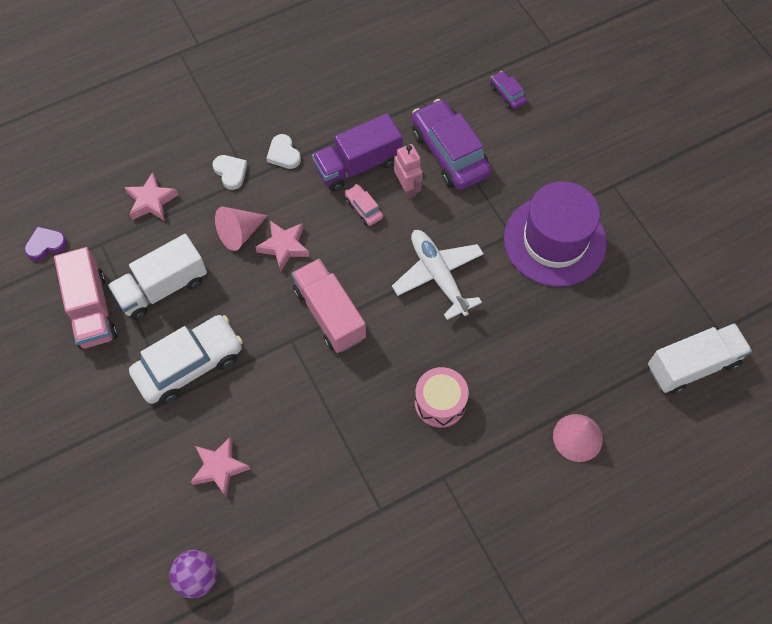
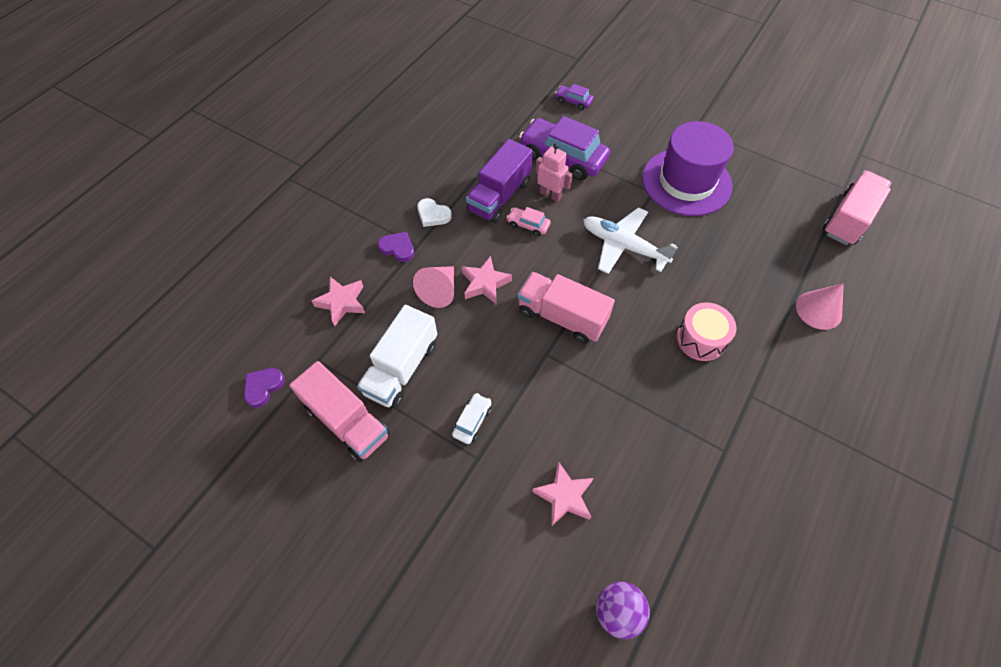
camera: 30 degrees left, 5 degrees down
white car [129,315,243,404] -> white car [452,393,491,444], size x0.45
white heart [213,155,247,190] -> purple heart [378,232,414,262]
white truck [648,323,752,394] -> pink truck [823,170,891,245]

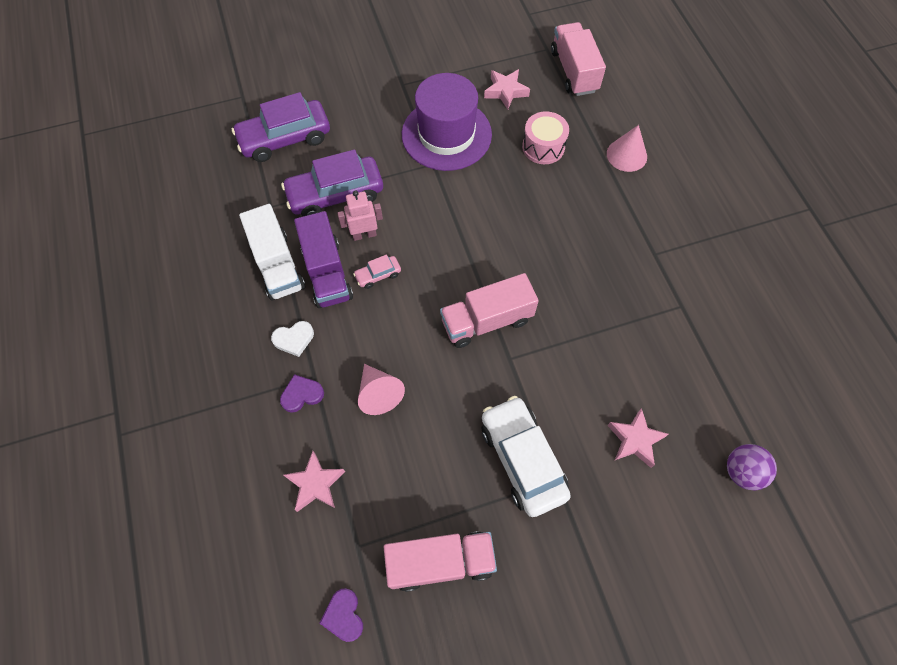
camera: 50 degrees left, 5 degrees up
white truck [357,305,437,409] -> white truck moved to [239,204,305,301]
white car [452,393,491,444] -> white car [482,396,571,517], size x2.21
pink star [462,256,512,304] -> pink star moved to [484,69,530,109]
purple car [555,84,593,110] -> purple car [232,92,330,162], size x2.21
white plane [583,207,678,274] -> none
pink drum [676,302,736,361] -> pink drum moved to [522,111,569,164]

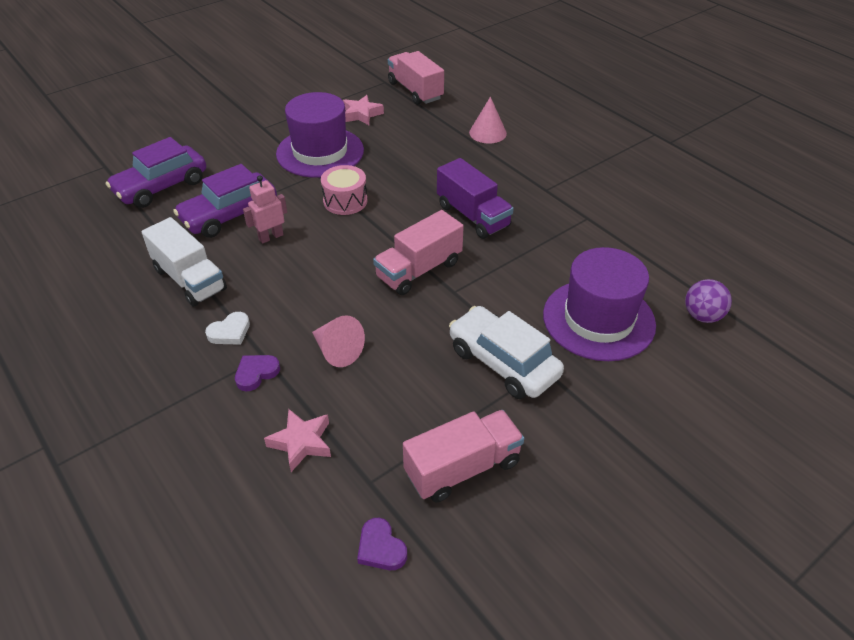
camera: 20 degrees left, 20 degrees down
purple truck [294,211,353,308] -> purple truck moved to [437,158,514,239]
pink car [353,254,401,289] -> none
pink drum [522,111,569,164] -> pink drum moved to [321,165,367,215]
pink star [607,408,668,468] -> purple hat [543,247,656,361]

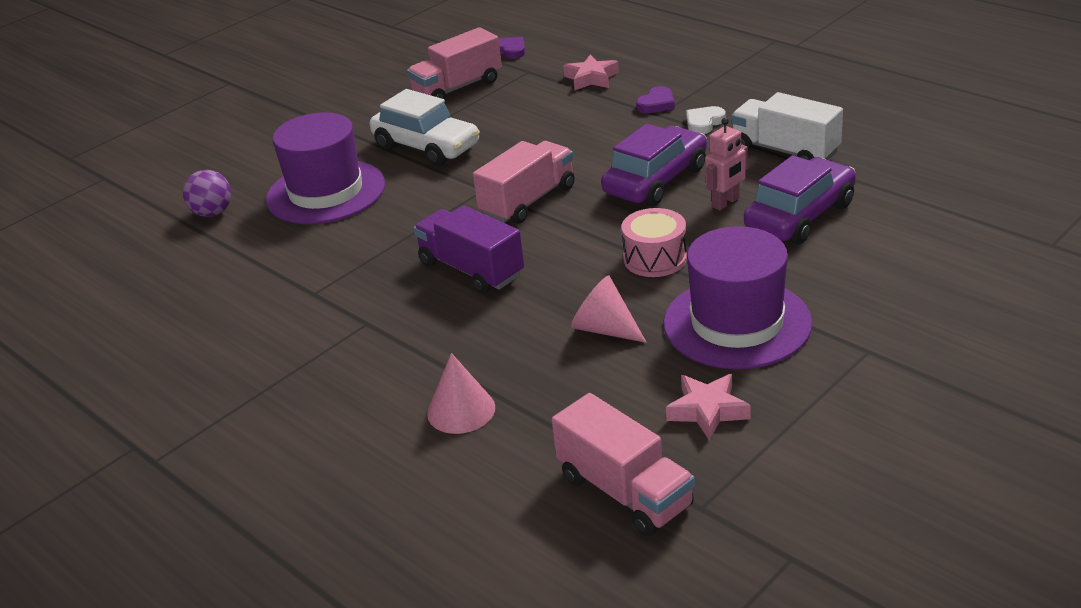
camera: 175 degrees right, 10 degrees down
purple car [106,137,206,208] -> purple car moved to [601,124,707,206]
pink cone [312,315,365,367] -> pink cone moved to [571,276,647,343]

